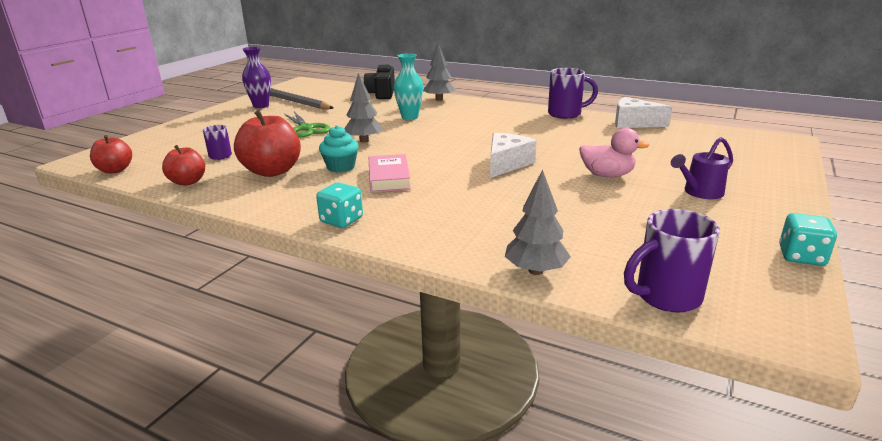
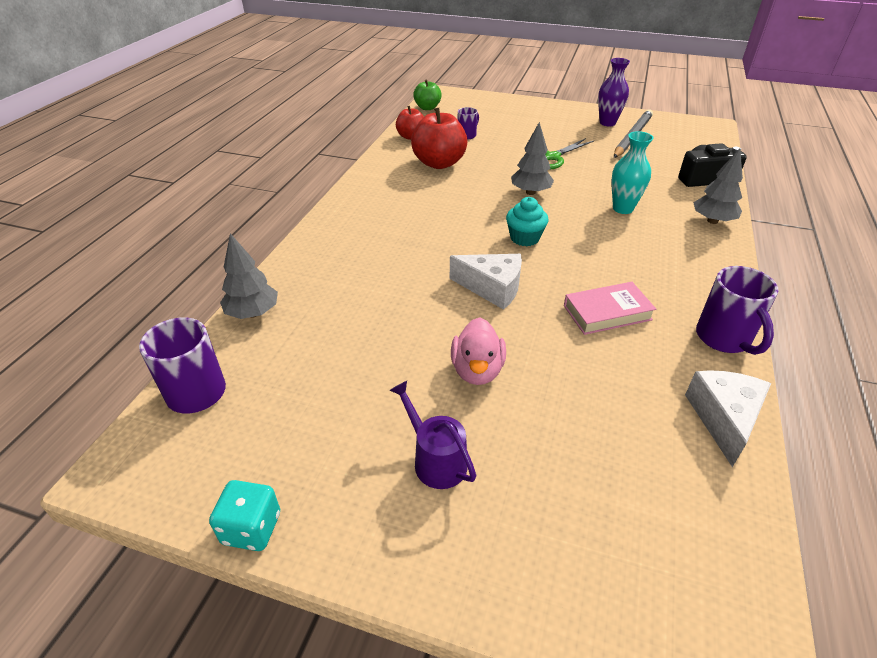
camera: 80 degrees right, 15 degrees up
red apple [90,135,132,173] -> green apple [413,79,442,110]
turquoise dice [316,183,363,228] -> none
turquoise cupcake [319,125,359,173] -> turquoise cupcake moved to [506,197,548,246]
pink book [369,154,411,192] -> pink book moved to [564,282,656,335]

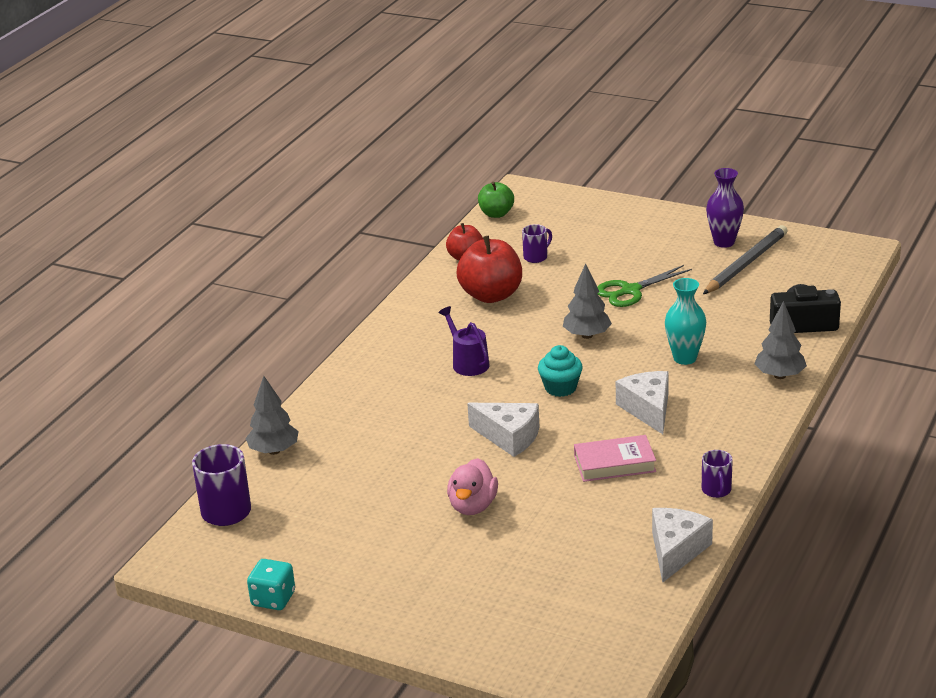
camera: 10 degrees right, 10 degrees down
purple watering can [390,381,476,489] -> purple watering can moved to [438,306,489,376]
purple mug [696,266,779,355] -> purple mug [702,450,733,498], size x0.58
none -> white cheese [616,371,669,434]

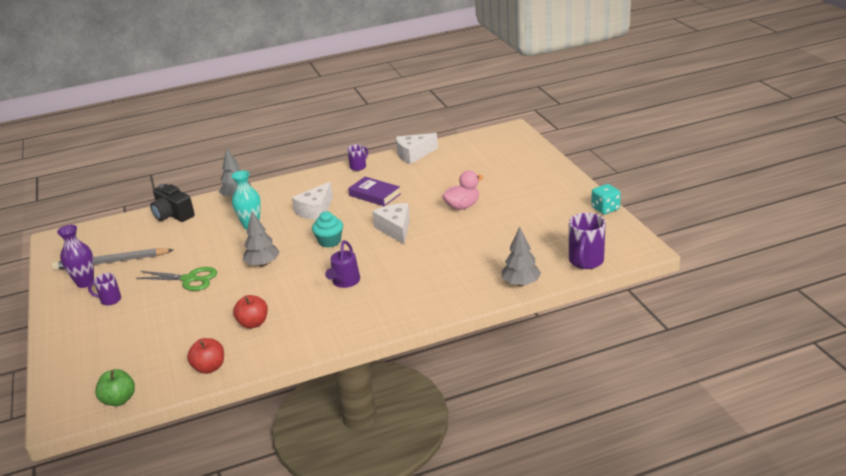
camera: 135 degrees left, 0 degrees up
red apple [456,236,522,303] -> red apple [233,295,268,329], size x0.60
purple mug [522,224,552,263] -> purple mug moved to [88,273,121,305]
pink book [574,435,656,482] -> purple book [348,177,401,206]

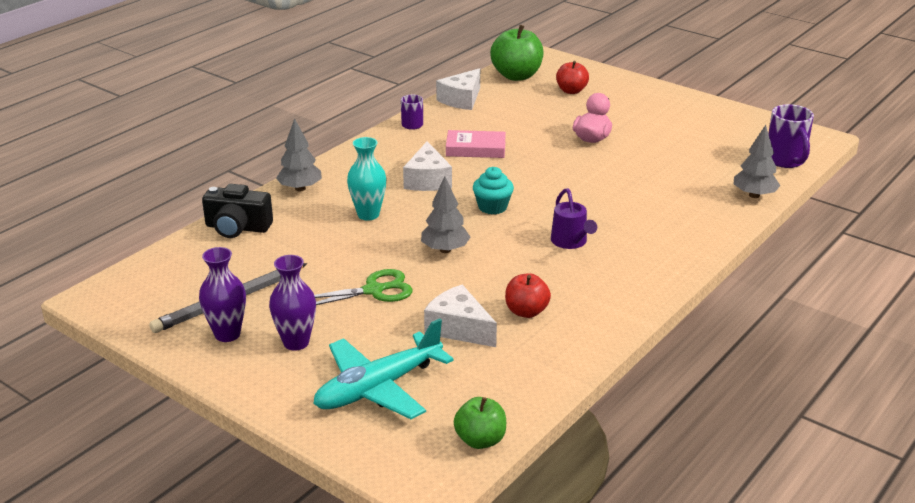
camera: 35 degrees left, 0 degrees up
purple mug [88,273,121,305] -> purple vase [269,255,316,351]
red apple [187,338,224,374] -> red apple moved to [556,61,589,94]
purple book [348,177,401,206] -> pink book [446,130,506,158]
white cheese [372,203,410,244] -> white cheese moved to [424,284,497,347]
turquoise dice [591,184,621,214] -> none
none -> turquoise plane [313,318,454,419]
none -> green apple [490,25,544,81]

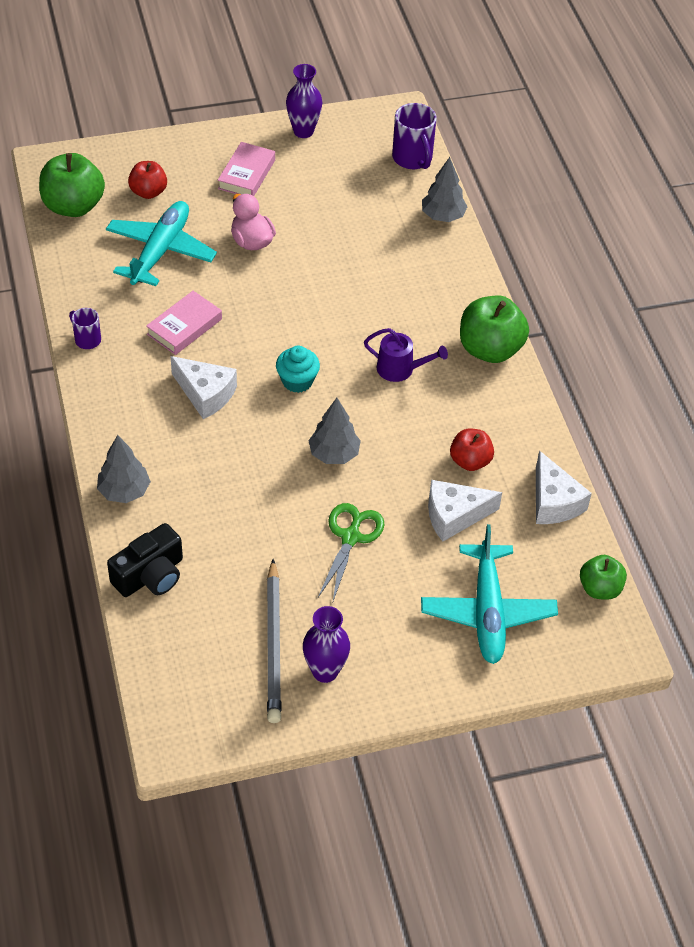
camera: 55 degrees left, 20 degrees up
purple vase [269,255,316,351] -> purple vase moved to [286,64,322,138]
turquoise vase [347,137,386,220] -> none
white cheese [436,68,480,110] -> white cheese moved to [536,451,592,524]
purple mug [768,104,814,168] -> purple mug turned 45 degrees clockwise [392,103,437,169]
none -> turquoise plane [106,201,217,286]
none -> pink book [218,142,275,196]
none -> green apple [460,296,529,363]

